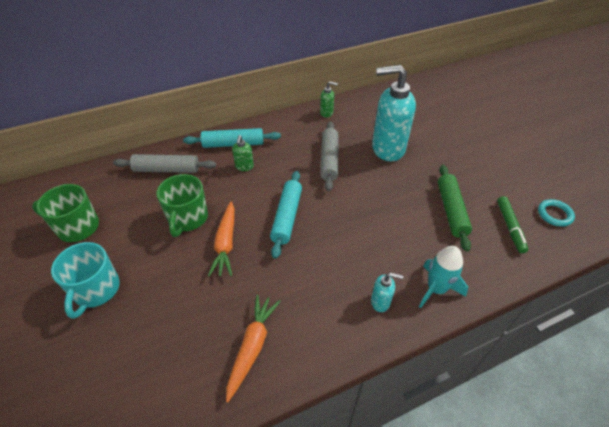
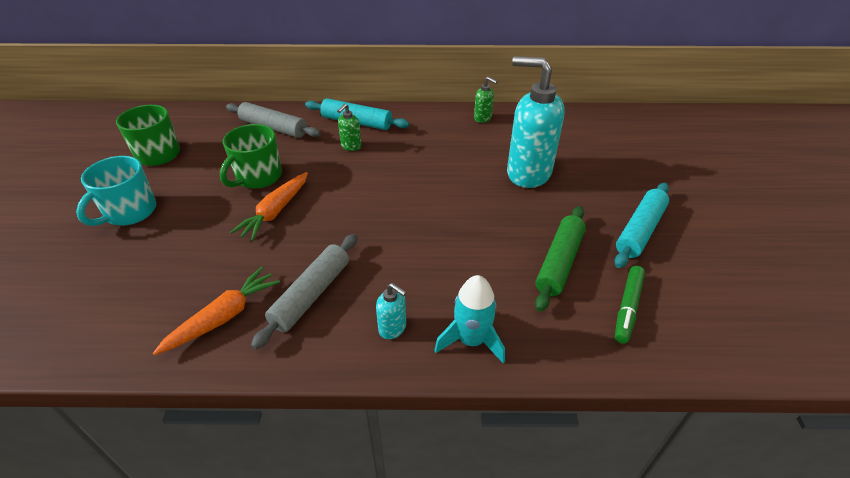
camera: 25 degrees right, 5 degrees down
turquoise rolling pin [270,171,302,259] -> turquoise rolling pin moved to [614,183,669,268]
grey rolling pin [320,121,338,191] -> grey rolling pin moved to [251,234,358,350]
turquoise ring [538,199,575,227] -> none

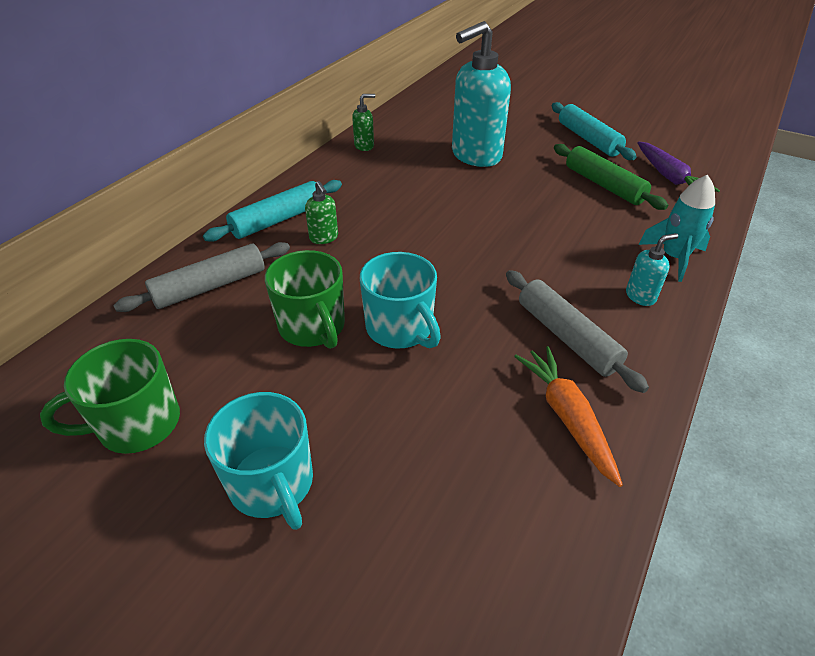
camera: 60 degrees left, 0 degrees up
orange carrot [230,172,308,241] -> turquoise mug [360,252,441,349]
green marker [615,266,645,344] -> purple carrot [637,142,720,193]

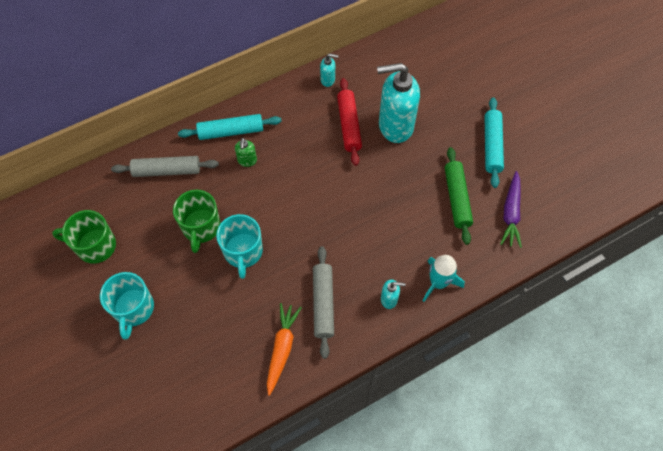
camera: 30 degrees right, 20 degrees up
green soap dispenser [352,94,375,151] -> turquoise soap dispenser [320,53,339,87]
none -> red rolling pin [337,78,362,166]

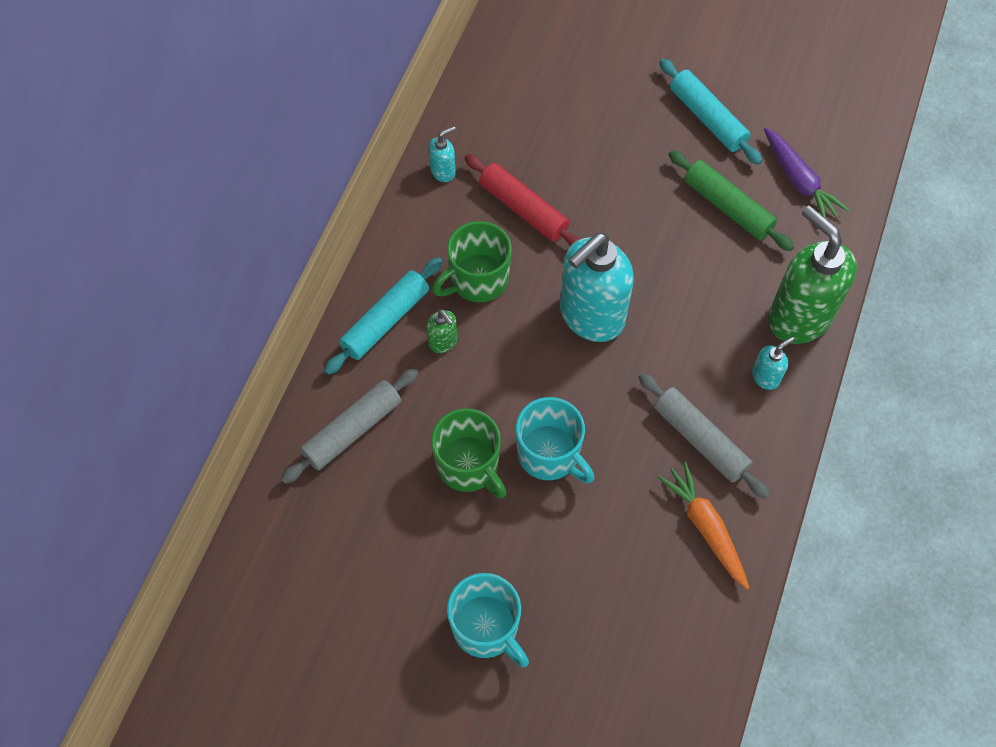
camera: 40 degrees left, 0 degrees up
green mug [52,210,116,264] -> green mug moved to [432,221,512,302]
turquoise soap dispenser [377,63,420,143] -> turquoise soap dispenser moved to [560,233,634,342]
turquoise rocket [423,255,465,302] -> green soap dispenser [768,206,857,344]

